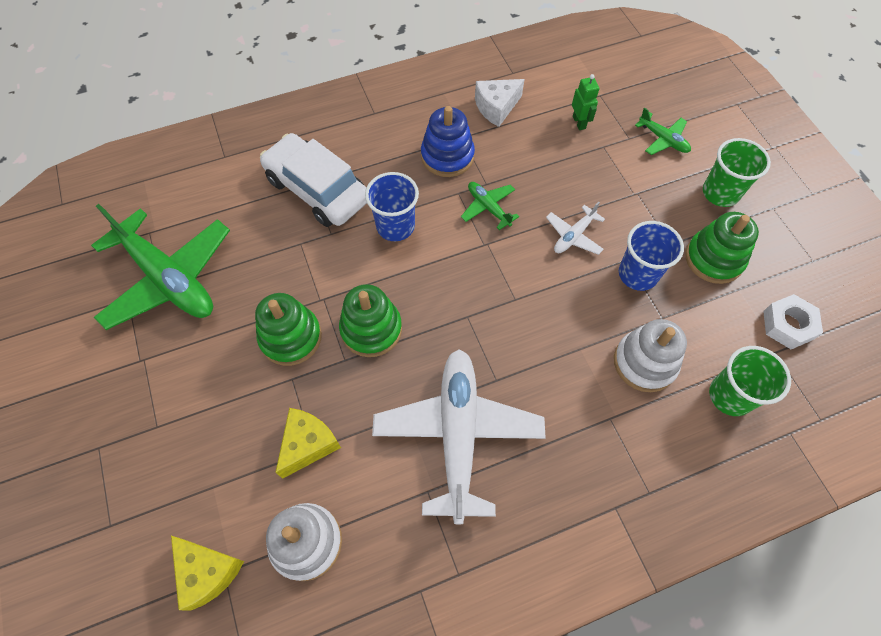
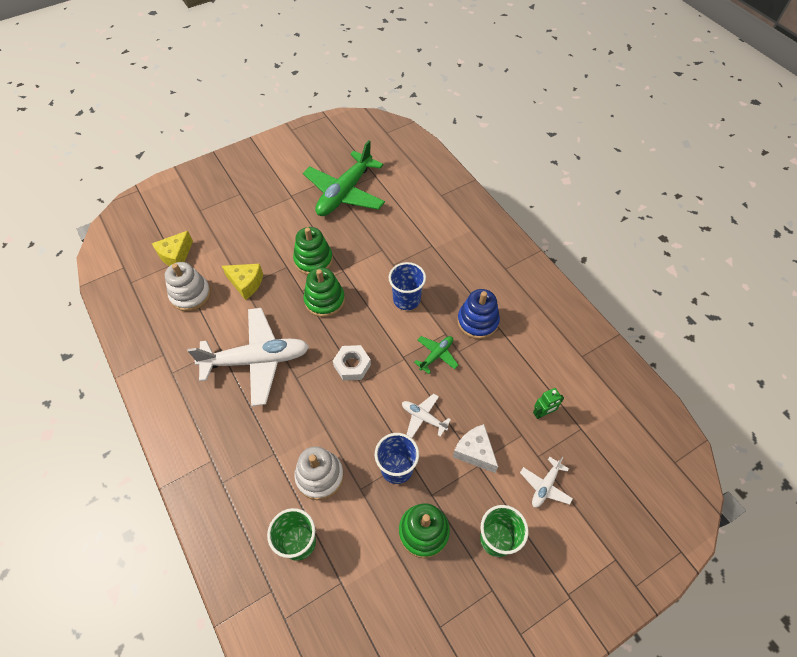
camera: 80 degrees right, 5 degrees down
white car [260,133,367,227] -> none
white cheese [475,79,525,127] -> white cheese moved to [453,424,498,473]
green plane [635,107,691,155] -> white plane [520,456,573,508]
white nut [763,294,823,349] -> white nut moved to [333,345,371,381]

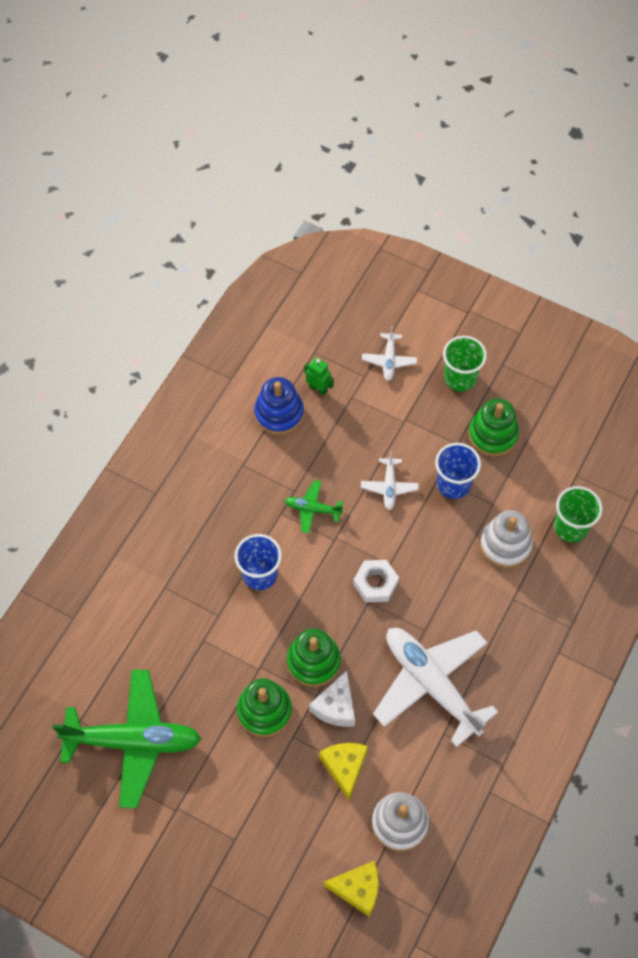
camera: 120 degrees left, 5 degrees up
white cheese [453,424,498,473] -> white cheese moved to [309,670,355,727]
blue stacking toy [457,289,500,339] -> blue stacking toy moved to [254,377,304,435]
white plane [520,456,573,508] -> white plane turned 90 degrees clockwise [362,326,417,381]

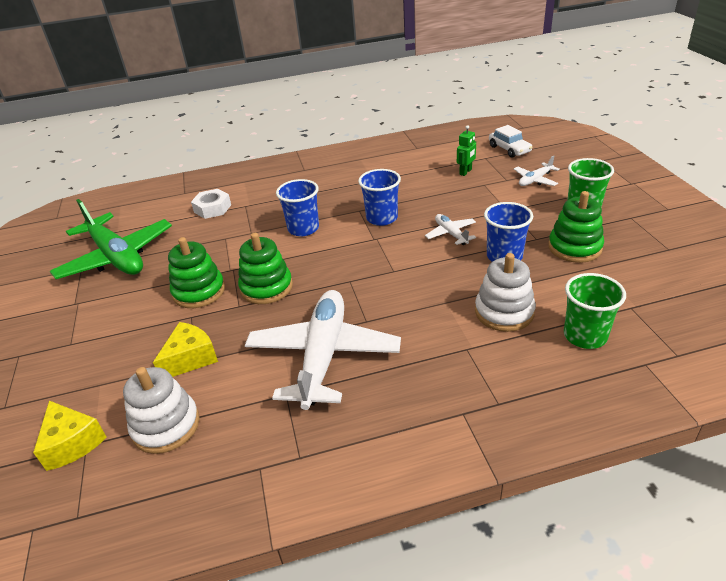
camera: 50 degrees right, 25 degrees down
blue stacking toy [254,377,304,435] -> none
green plane [285,480,343,534] -> blue cup [358,169,401,226]
green robot [305,357,334,396] -> green robot turned 45 degrees clockwise [457,125,476,176]
white cheese [309,670,355,727] -> none
white nut [353,560,399,602] -> white nut moved to [191,189,231,219]
white plane [361,451,419,510] -> white plane turned 105 degrees clockwise [425,214,476,245]
none -> white car [489,125,532,158]

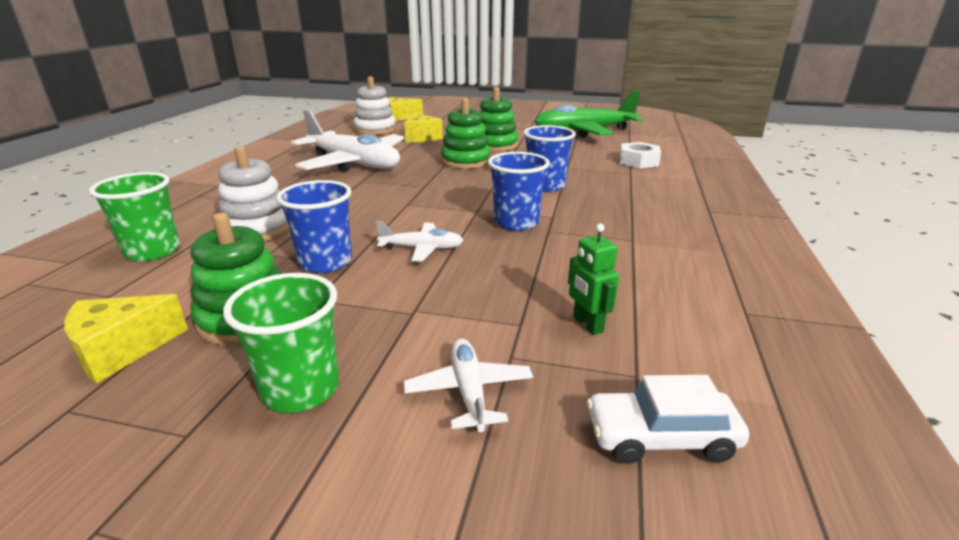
camera: 115 degrees right, 10 degrees down
none -> yellow cheese [64,294,188,383]

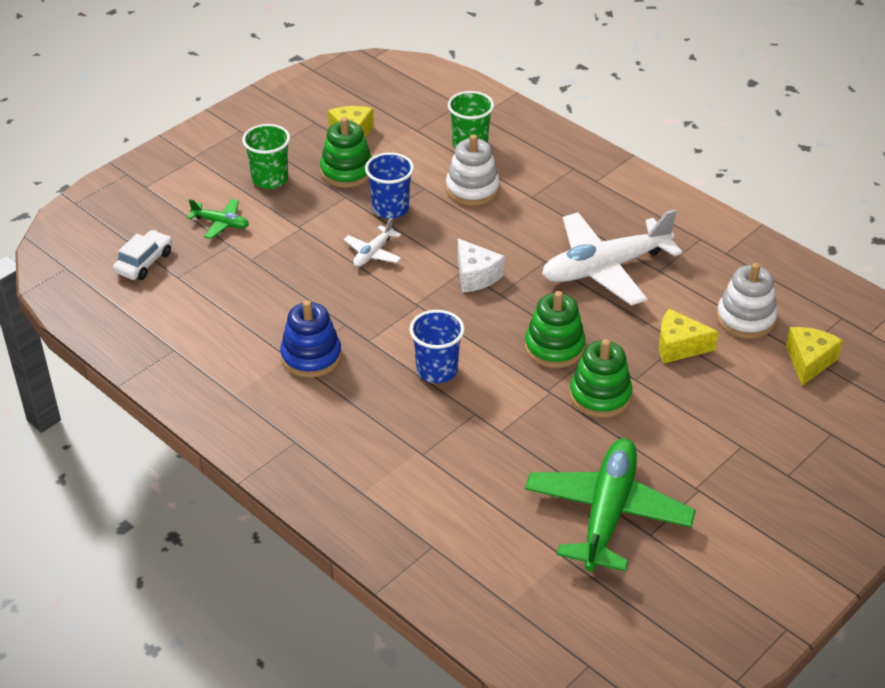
camera: 120 degrees right, 15 degrees up
white plane [404,338,533,432] -> green plane [187,199,249,239]
blue cup [488,152,550,231] -> none
green robot [568,224,619,335] -> none
white nut [620,142,661,168] -> none
none -> blue stacking toy [280,300,342,378]
none -> white cheese [457,238,505,293]

